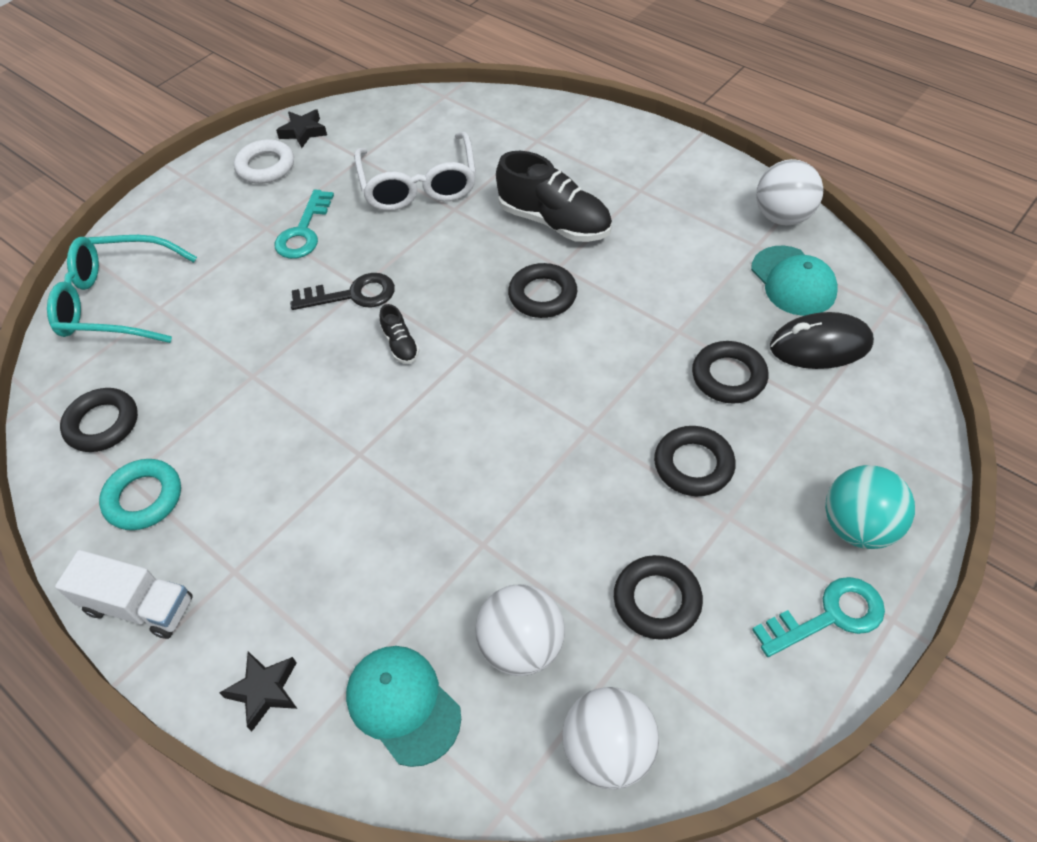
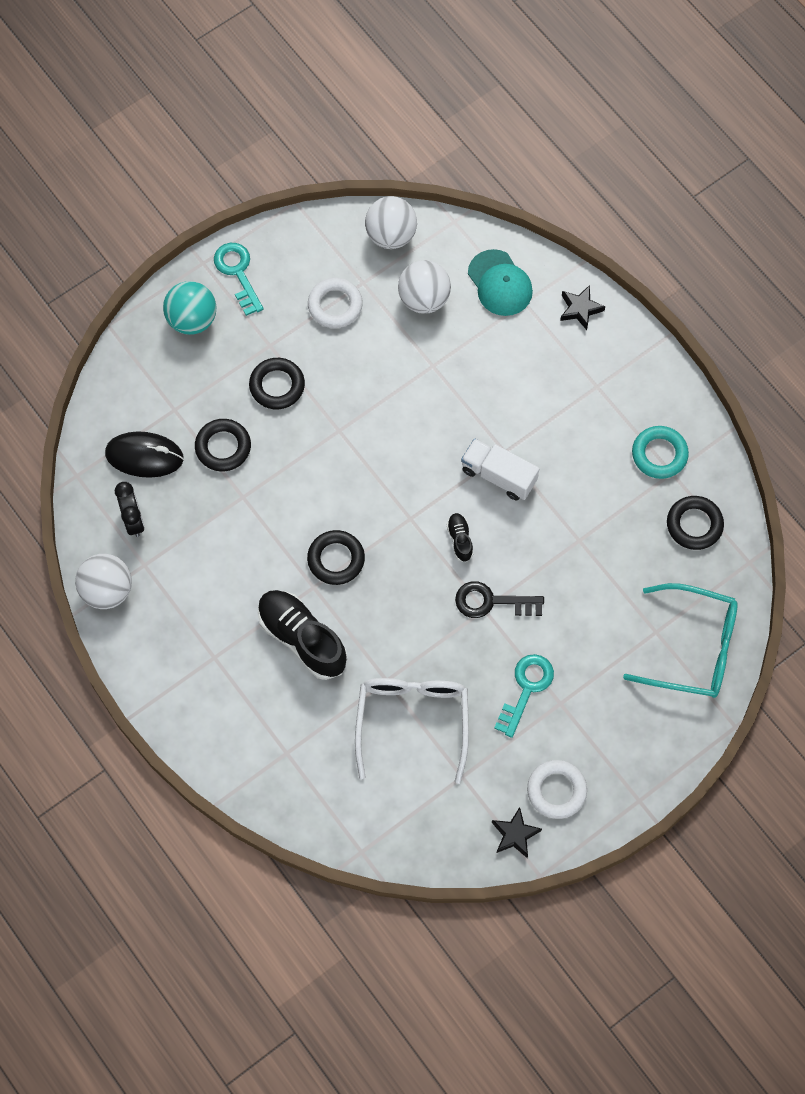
camera: 170 degrees left, 15 degrees up
white truck [55,550,193,639] -> white truck moved to [461,438,539,501]
black ring [614,555,703,640] -> white ring [308,278,363,328]
turquoise cap [751,246,838,316] -> black clock [115,482,144,537]
turquoise key [752,577,885,657] -> turquoise key turned 75 degrees clockwise [214,243,264,316]

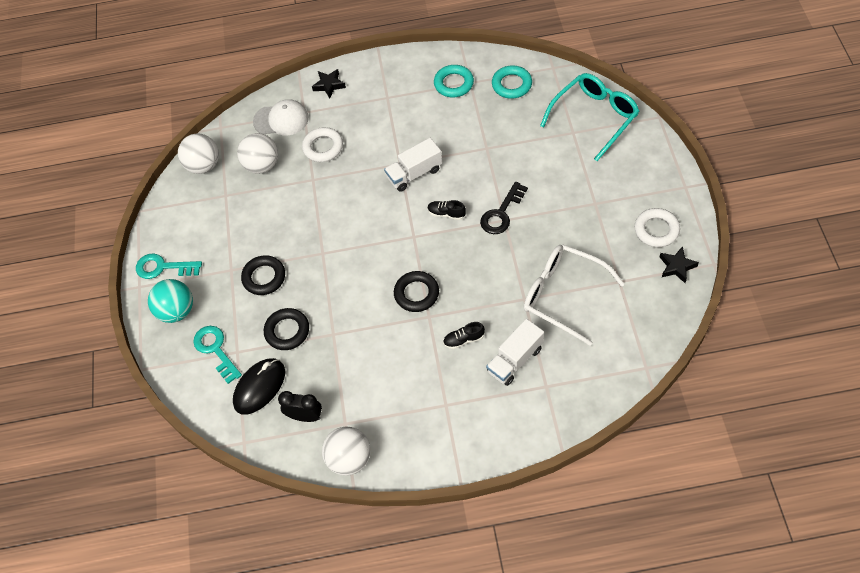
camera: 55 degrees left, 10 degrees down
black shoe [258,590,347,680] -> black shoe [443,322,485,349], size x0.46
white ring [308,278,363,328] -> white ring moved to [302,127,343,162]
turquoise cap [468,249,533,316] -> white cap [253,99,309,136]
turquoise key [494,654,554,738] -> turquoise key moved to [193,326,242,384]
black ring [667,496,724,550] -> turquoise ring [492,65,532,99]
none -> white truck [486,319,544,386]

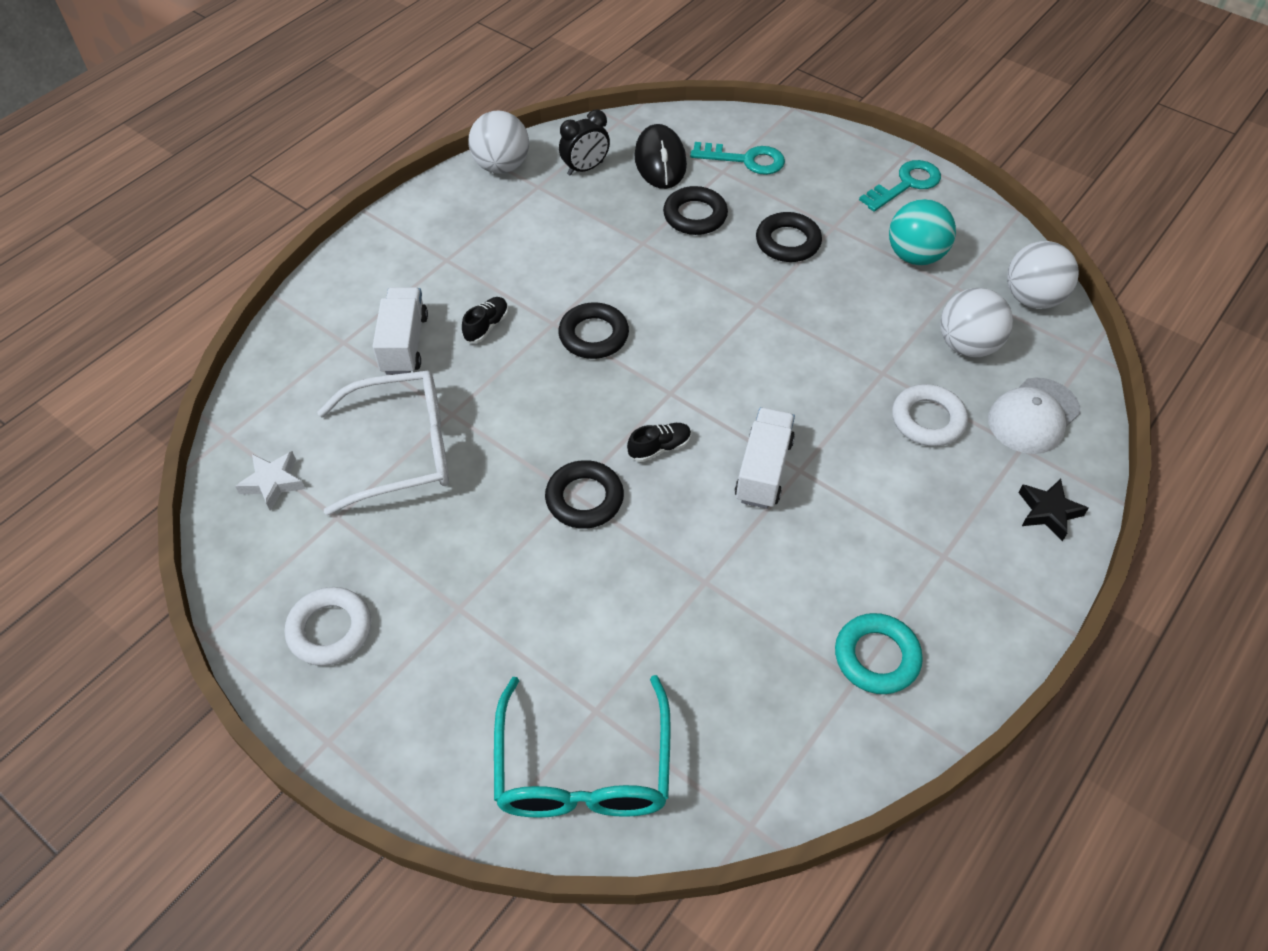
camera: 130 degrees right, 5 degrees down
turquoise ball [148,279,193,323] -> turquoise ball moved to [889,199,956,265]
black key [480,182,528,234] -> black ring [545,460,624,529]
turquoise ring [492,65,532,99] -> none
black star [660,246,699,283] -> none
none -> white star [235,451,305,511]

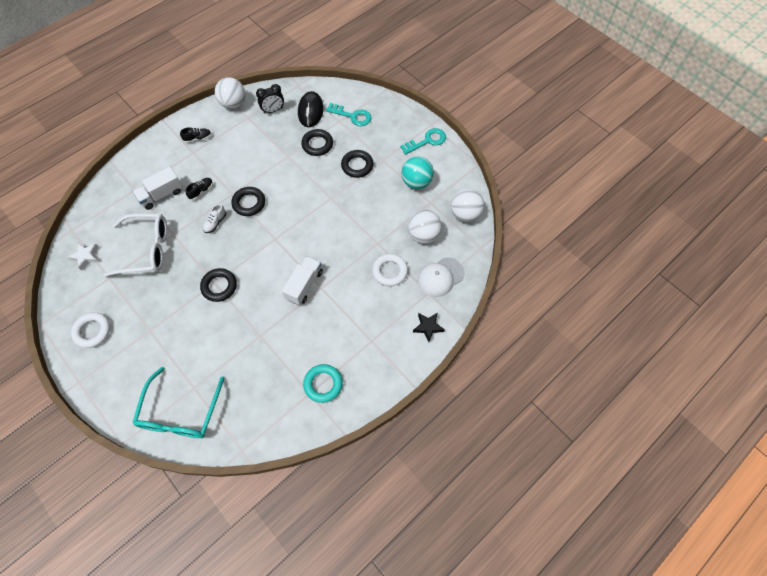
camera: 10 degrees right, 10 degrees up
white truck [372,287,428,375] -> white truck turned 135 degrees counterclockwise [133,167,183,210]
black shoe [627,423,691,462] -> black shoe moved to [180,127,211,143]
none -> white shoe [203,204,226,233]

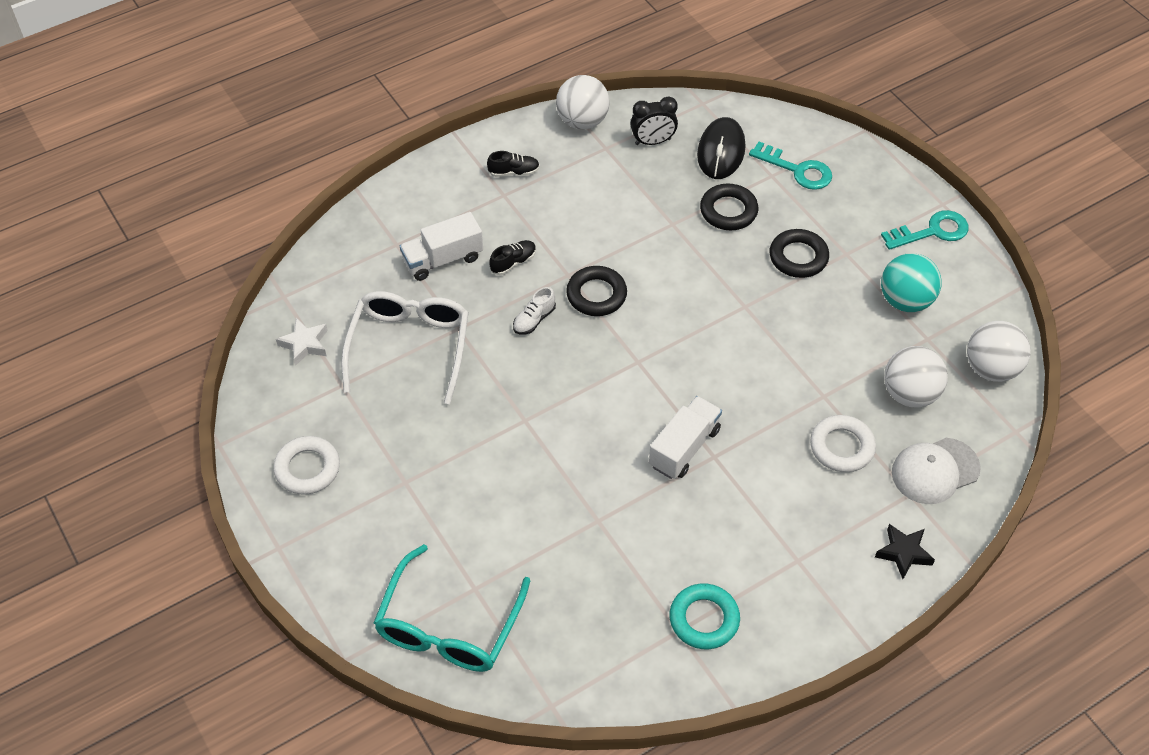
camera: 10 degrees right, 10 degrees down
white glasses [103,214,167,277] -> white glasses turned 90 degrees counterclockwise [341,291,469,404]
black ring [200,268,237,302] -> none

